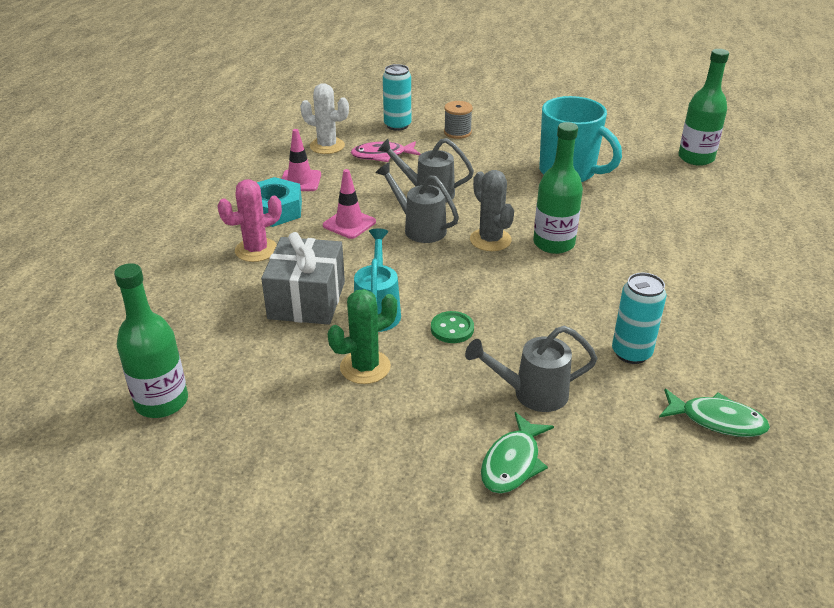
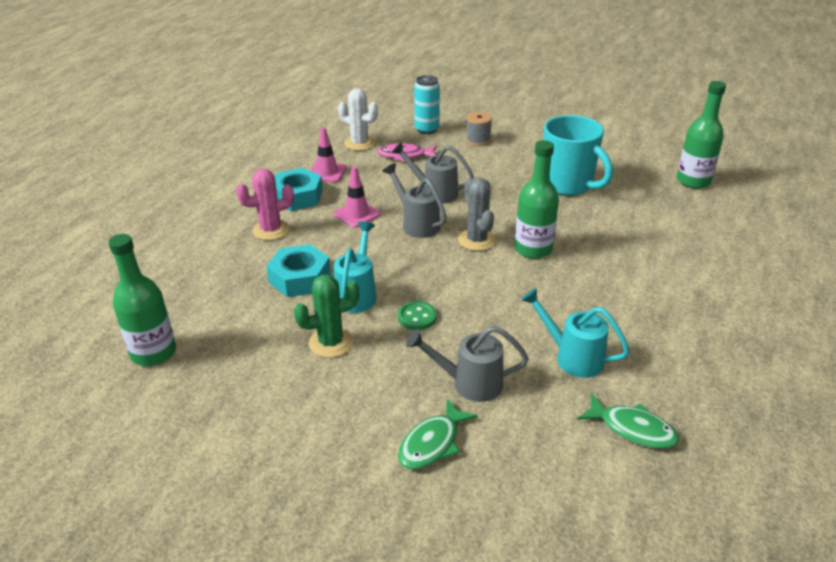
camera: 10 degrees right, 0 degrees up
grey gift [261,232,345,325] -> turquoise nut [266,244,331,297]
turquoise can [612,273,666,364] -> turquoise watering can [521,288,630,378]

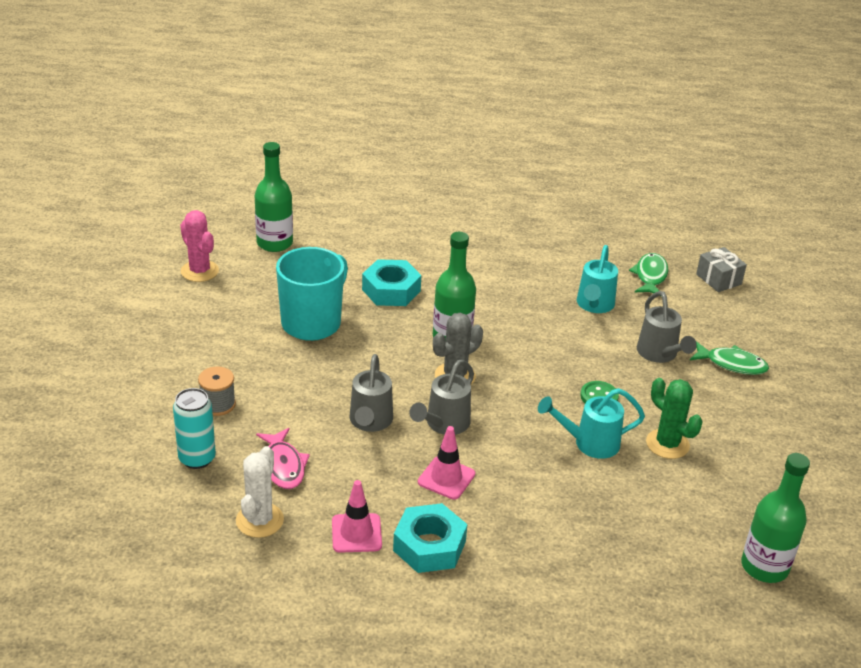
camera: 110 degrees left, 0 degrees up
pink cactus [236,169,294,240] -> pink cactus moved to [180,210,219,282]
turquoise nut [266,244,331,297] -> turquoise nut moved to [362,259,421,306]
none -> grey gift [696,247,747,292]

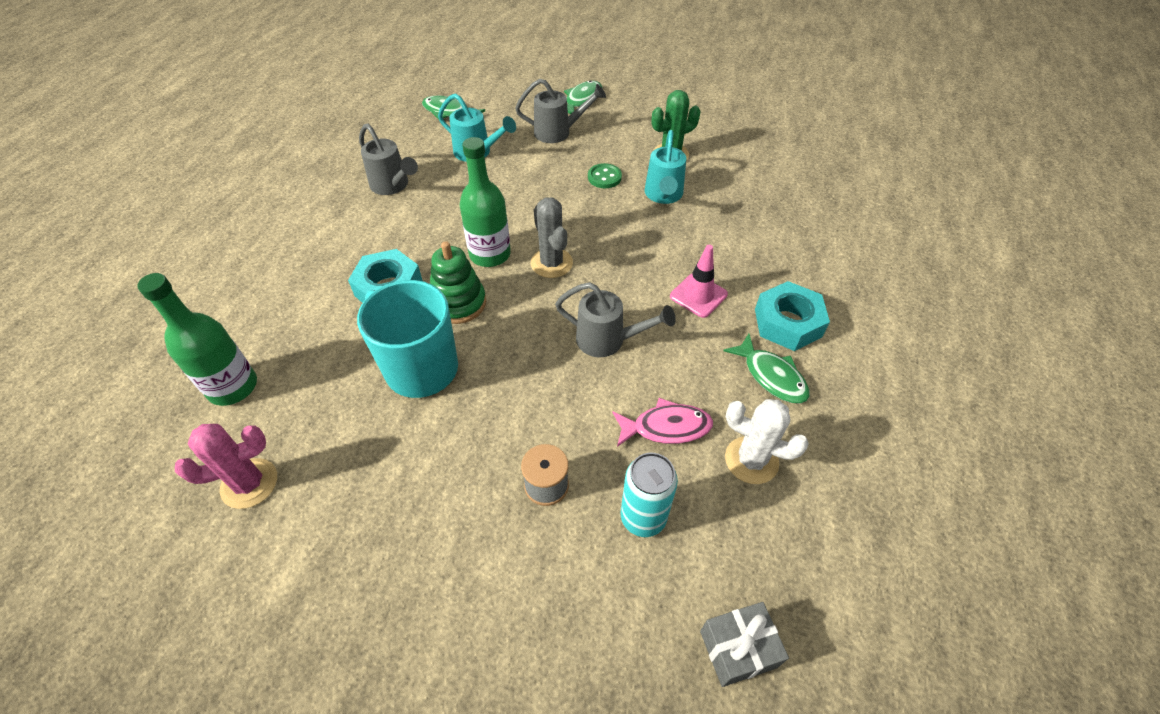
camera: 75 degrees left, 15 degrees up
pink traffic cone [332,480,382,553] -> green fish [723,334,810,403]
grey watering can [409,360,474,435] -> grey watering can moved to [359,123,418,195]
grey gift [696,247,747,292] -> grey gift moved to [700,602,789,687]
green bottle [741,453,810,583] -> none
none -> green stacking toy [430,241,486,324]

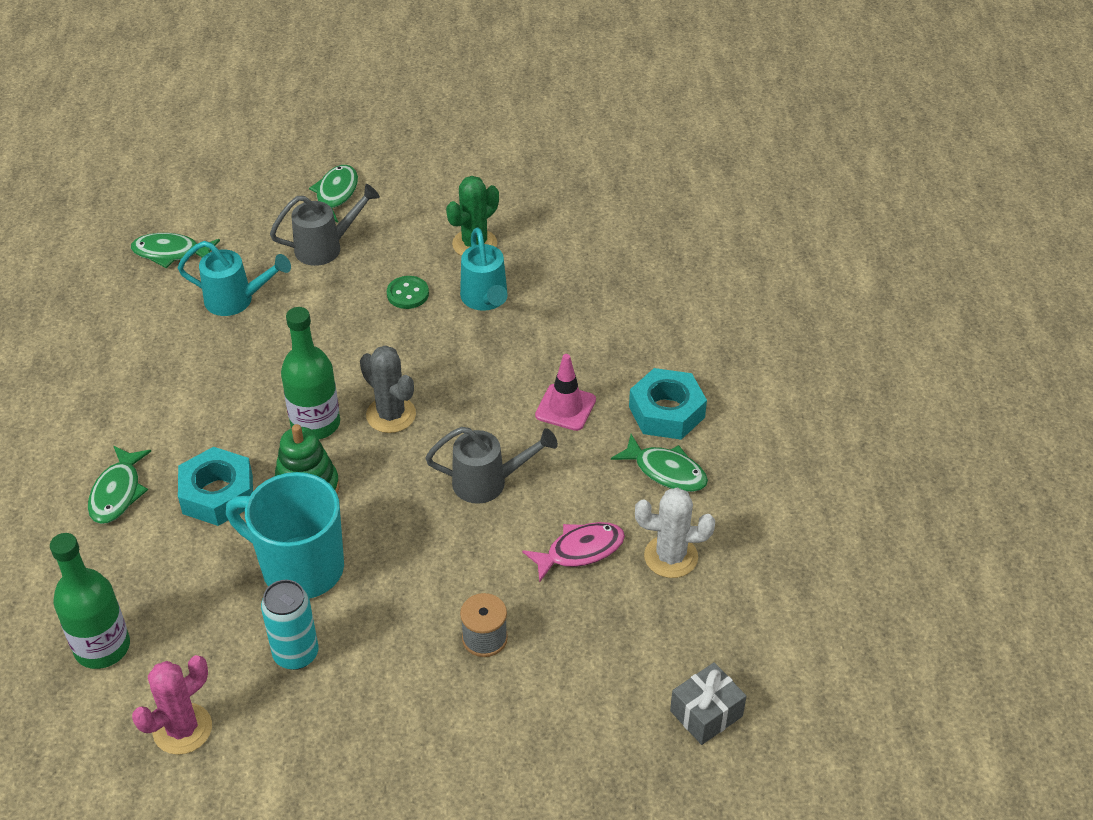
camera: 20 degrees left, 5 degrees down
grey watering can [359,123,418,195] -> none
turquoise can [621,453,678,537] -> turquoise can moved to [261,580,318,670]
none -> green fish [88,446,151,524]

